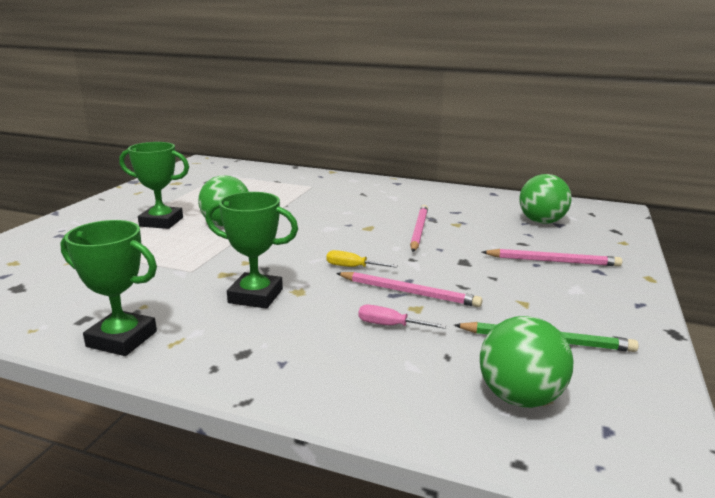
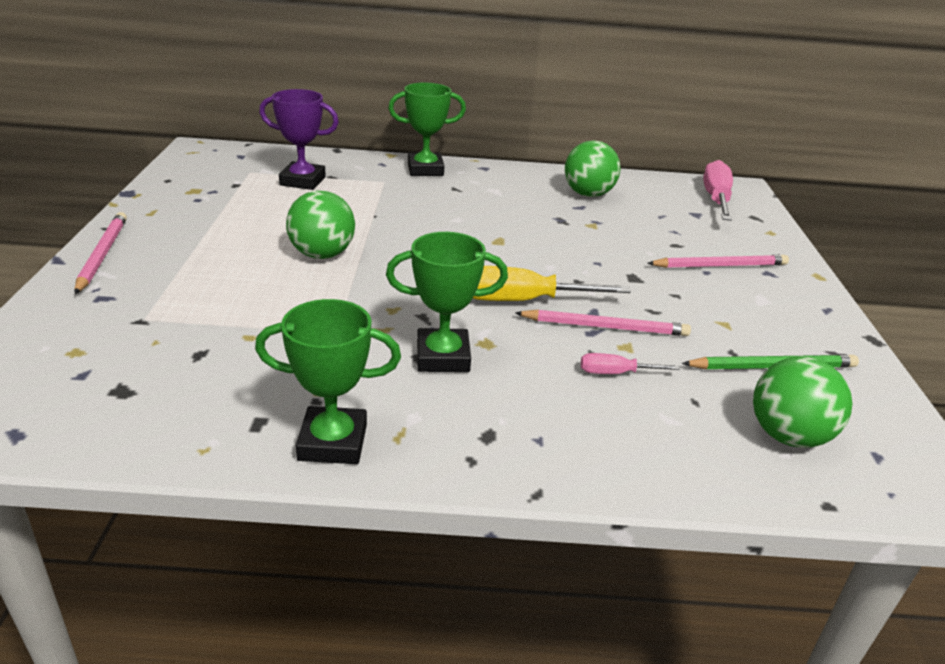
camera: 20 degrees left, 10 degrees up
green trophy [119,142,189,229] -> green trophy moved to [388,83,466,176]
yellow screwdriver [327,250,398,268] -> yellow screwdriver [473,266,631,301], size x1.94
pink pencil [410,205,428,252] -> pink pencil moved to [74,212,127,294]
green ball [519,174,572,224] -> green ball moved to [565,140,621,197]
none -> purple trophy [259,89,339,190]
none -> pink screwdriver [703,160,733,221]

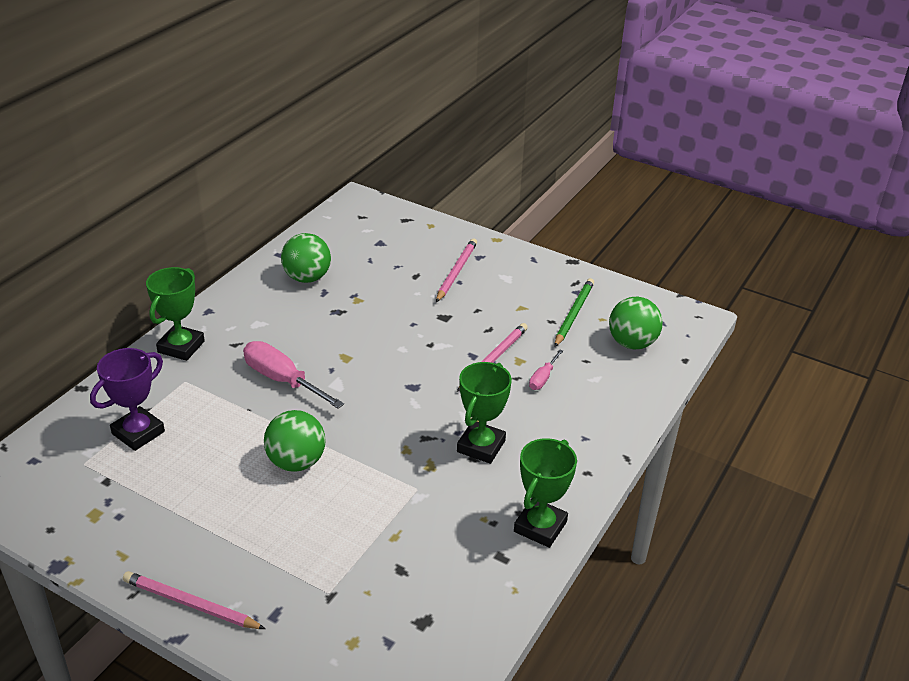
camera: 60 degrees left, 5 degrees up
yellow screwdriver [473,266,631,301] -> none
pink screwdriver [703,160,733,221] -> pink screwdriver moved to [243,341,344,409]

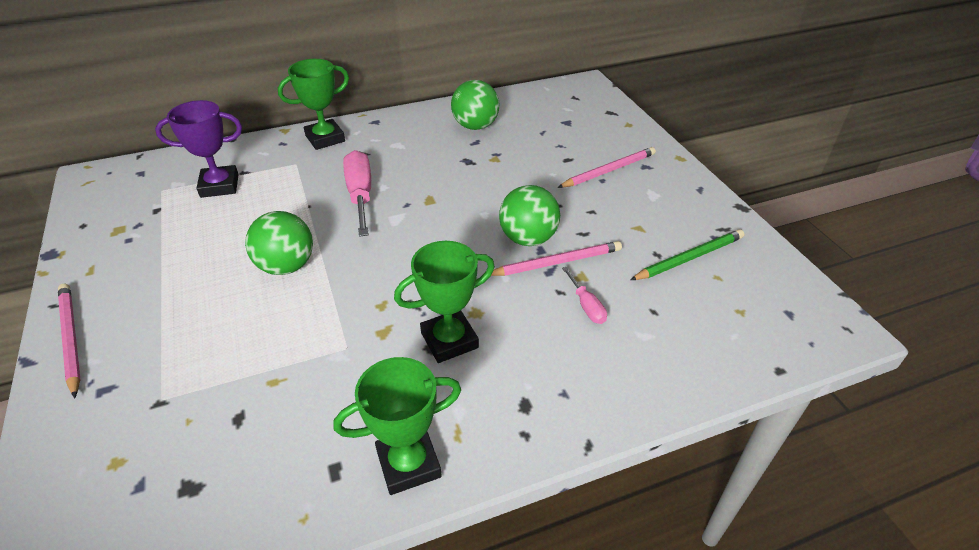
camera: 40 degrees right, 5 degrees up
pink screwdriver [529,349,563,390] -> pink screwdriver turned 90 degrees counterclockwise [562,267,607,324]
green ball [609,297,663,350] -> green ball moved to [499,185,560,246]

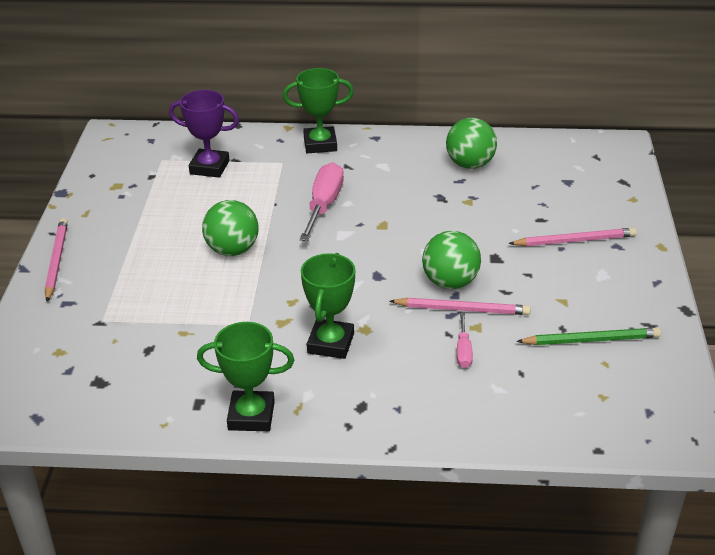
camera: 25 degrees right, 5 degrees down
green trophy [394,241,495,363] -> green trophy turned 75 degrees counterclockwise [301,253,355,359]

